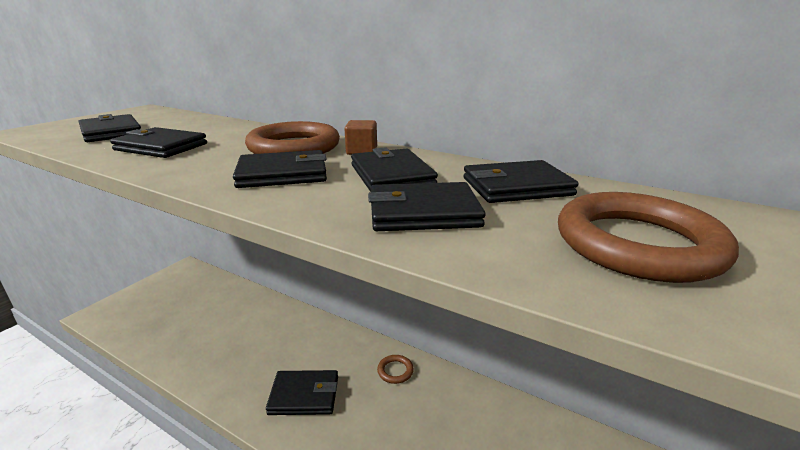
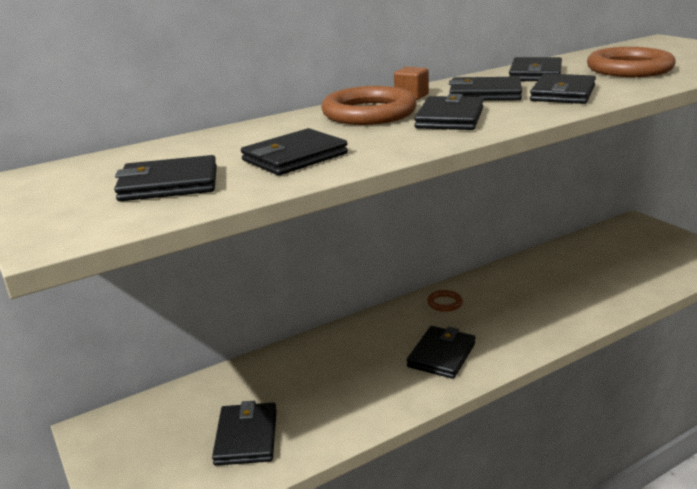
camera: 60 degrees left, 0 degrees up
none -> black wallet [212,401,277,465]

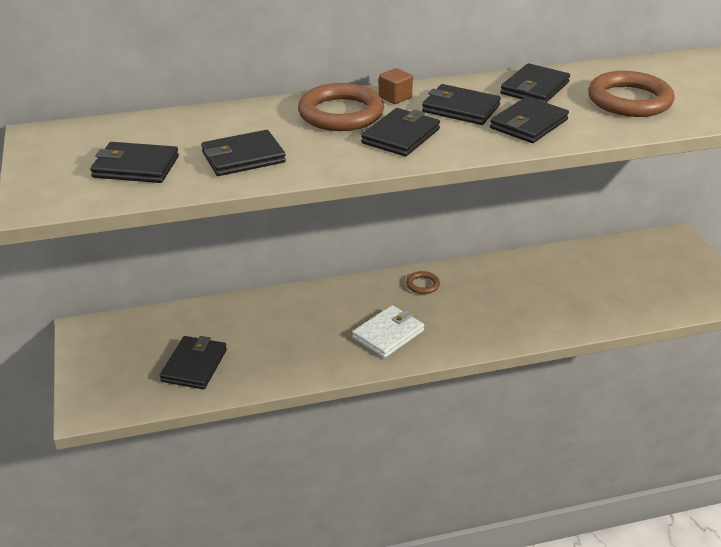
camera: 15 degrees right, 10 degrees up
black wallet [407,326,476,379] -> white wallet [352,305,424,358]

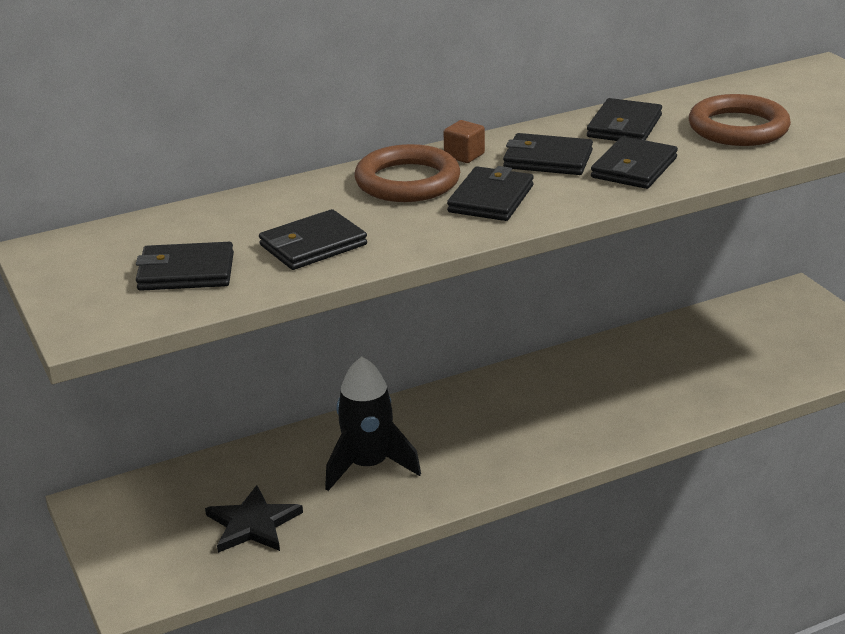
camera: 10 degrees left, 5 degrees down
black wallet [160,336,227,389] -> black star [205,485,303,553]
white wallet [352,305,424,358] -> none
brown ring [406,271,440,294] -> none
none -> black rocket [325,356,421,491]

